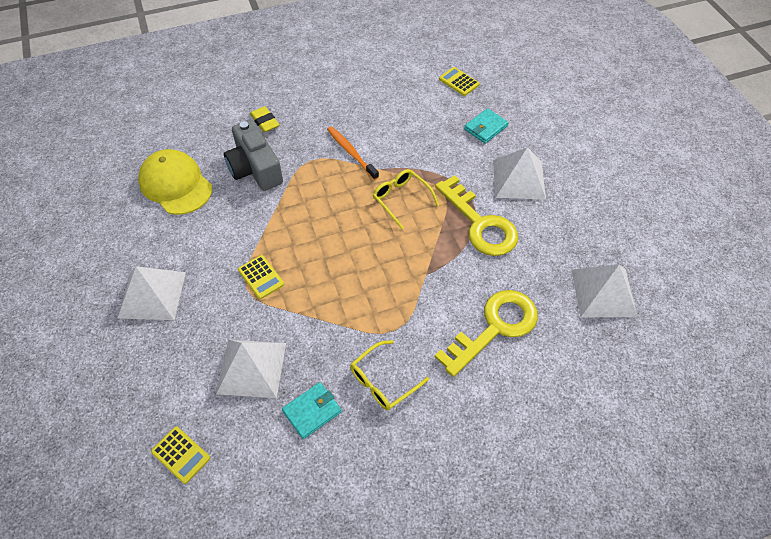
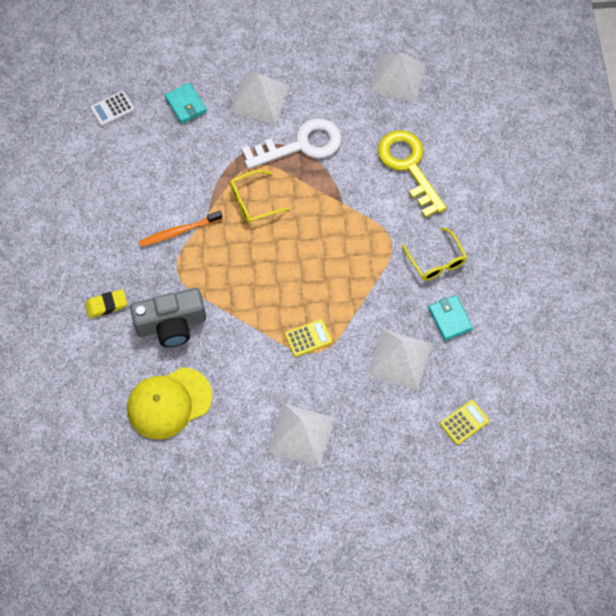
camera: 75 degrees left, 10 degrees up
yellow key [435,175,518,256] -> white key [242,118,342,169]
yellow calculator [439,67,479,96] -> white calculator [90,91,135,126]

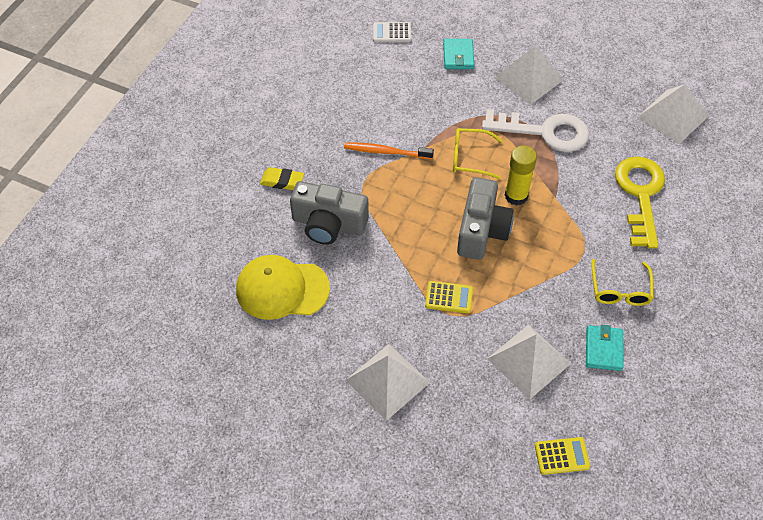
camera: 30 degrees right, 10 degrees down
none -> grey camera [457,177,514,260]
none -> yellow glue stick [505,145,537,206]

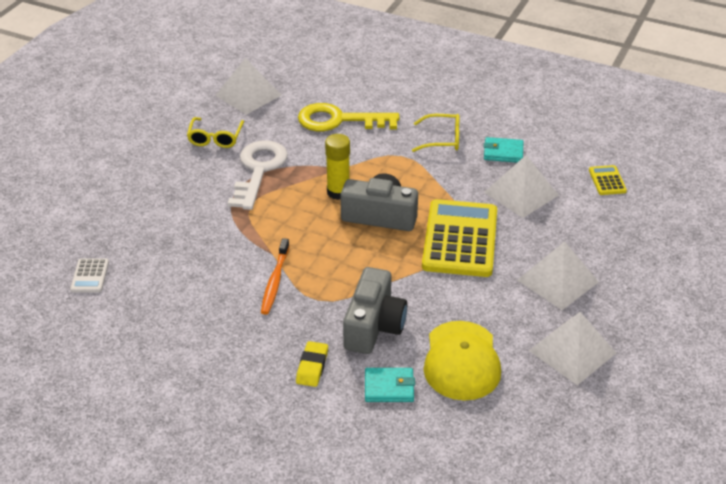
camera: 90 degrees left, 15 degrees down
yellow calculator [425,281,473,313] -> yellow calculator [422,199,497,277], size x2.30
turquoise wallet [443,39,474,69] -> turquoise wallet moved to [365,368,415,402]
yellow glasses [453,128,503,180] -> yellow glasses moved to [187,117,244,148]
white pyramid [495,46,564,105] -> white pyramid moved to [529,312,616,385]

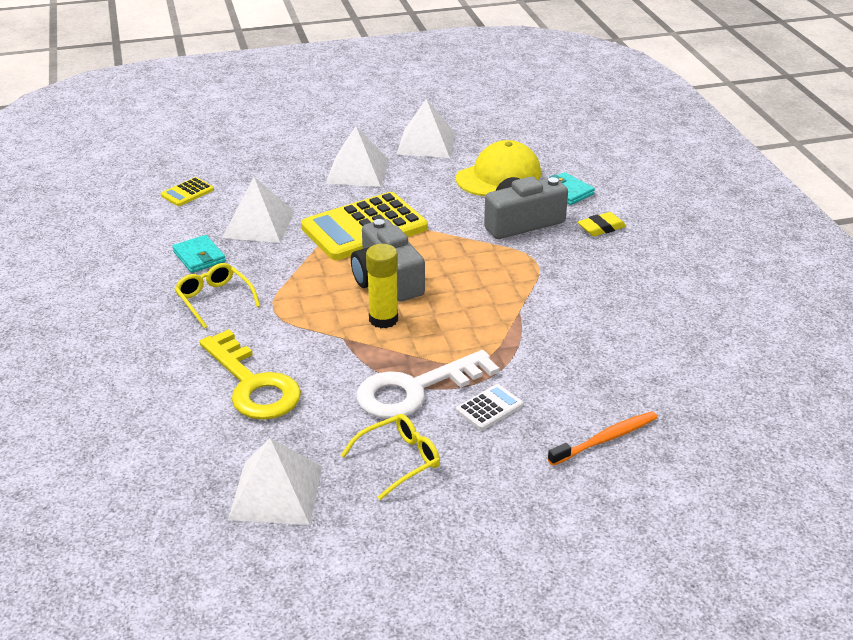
camera: 130 degrees left, 5 degrees down
white calculator [70,259,109,293] -> white calculator moved to [456,384,523,430]
orange toothbrush [261,238,289,314] -> orange toothbrush moved to [548,411,658,466]

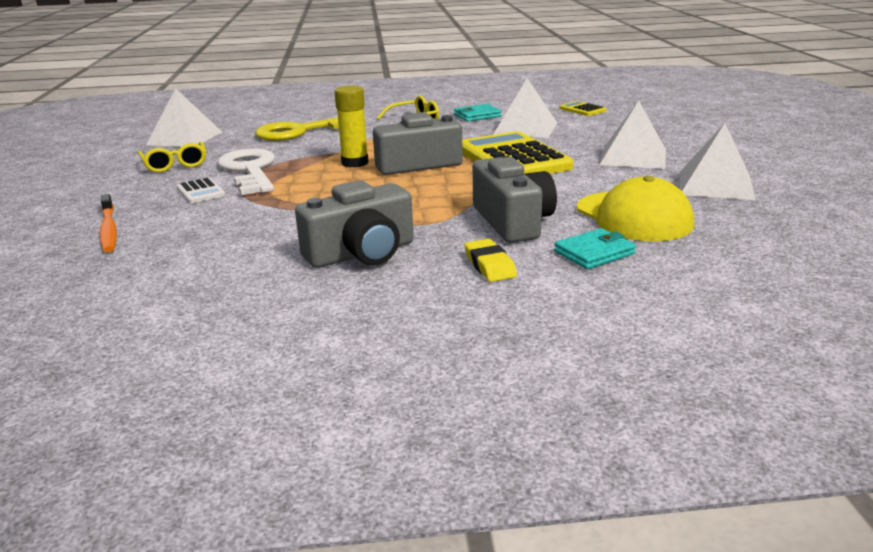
camera: 100 degrees right, 10 degrees down
none -> grey camera [295,180,414,268]

